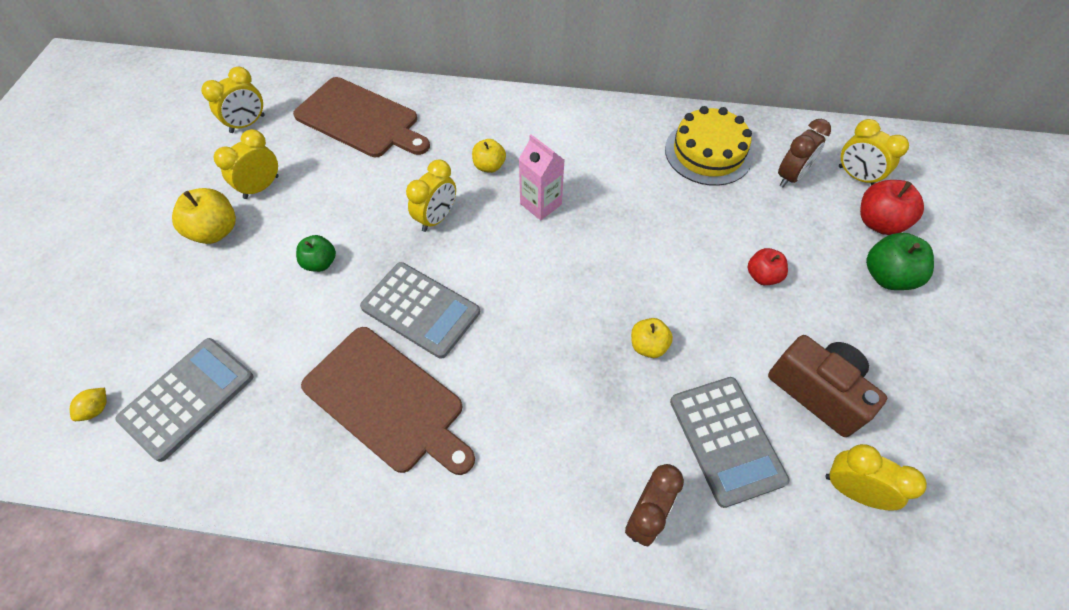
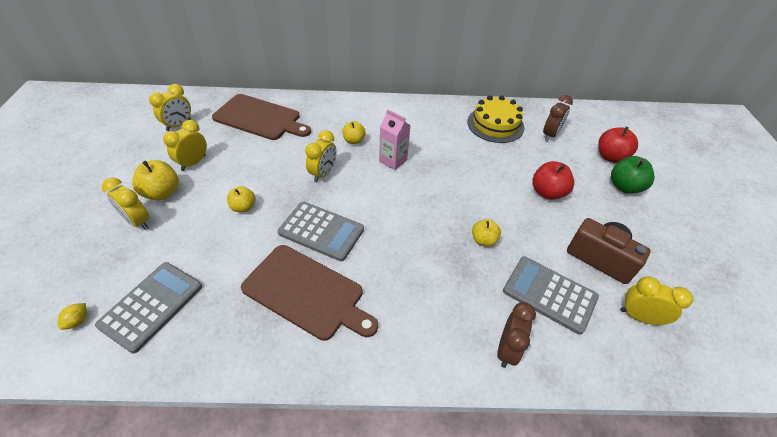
camera: 10 degrees left, 10 degrees down
green apple [296,235,336,272] -> yellow apple [227,186,256,212]
grey calculator [670,377,789,508] -> grey calculator turned 150 degrees clockwise [503,257,599,335]
red apple [748,248,788,285] -> red apple [532,161,574,200], size x1.54
yellow clock [839,119,909,185] -> yellow clock moved to [102,178,149,230]

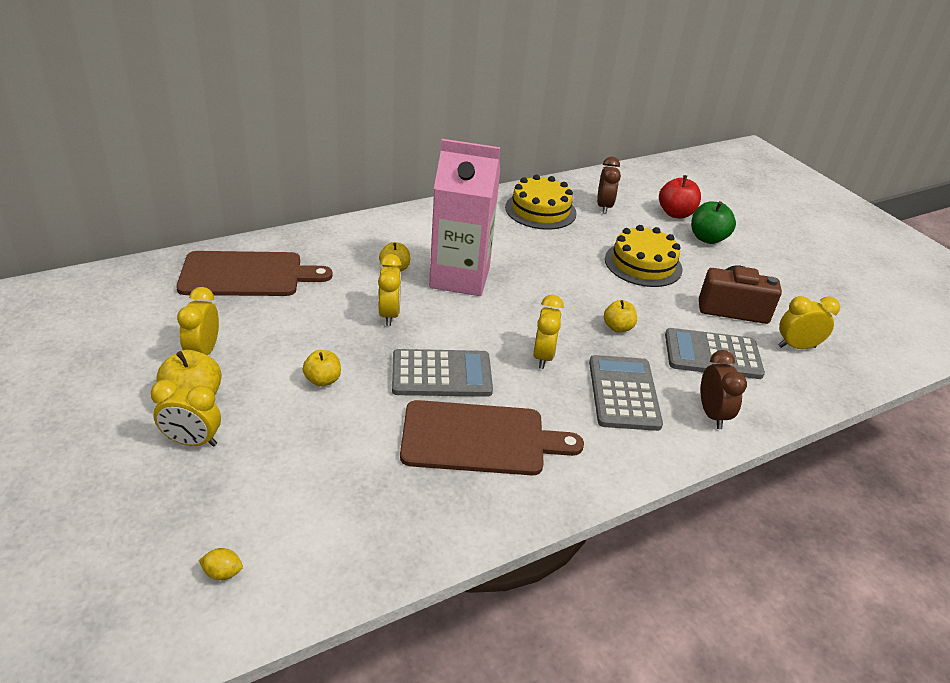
camera: 30 degrees left, 10 degrees down
yellow lemon [58,303,87,330] -> yellow lemon turned 75 degrees counterclockwise [199,548,243,580]
grey calculator [95,262,202,354] -> grey calculator moved to [589,355,663,431]
yellow clock [149,84,191,131] -> yellow clock moved to [533,295,564,369]
pink carton [379,109,411,170] -> pink carton [429,139,500,296], size x1.95
red apple [532,161,574,200] -> yellow cake [605,225,683,287]

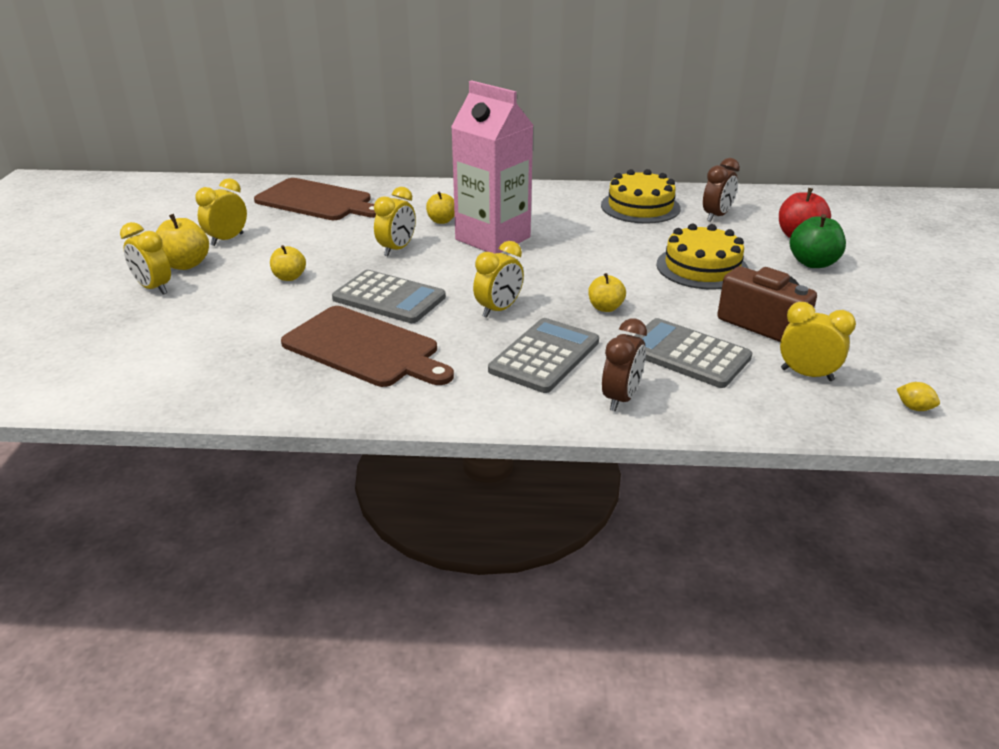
camera: 35 degrees right, 5 degrees down
yellow lemon [199,548,243,580] -> yellow lemon moved to [897,382,940,411]

